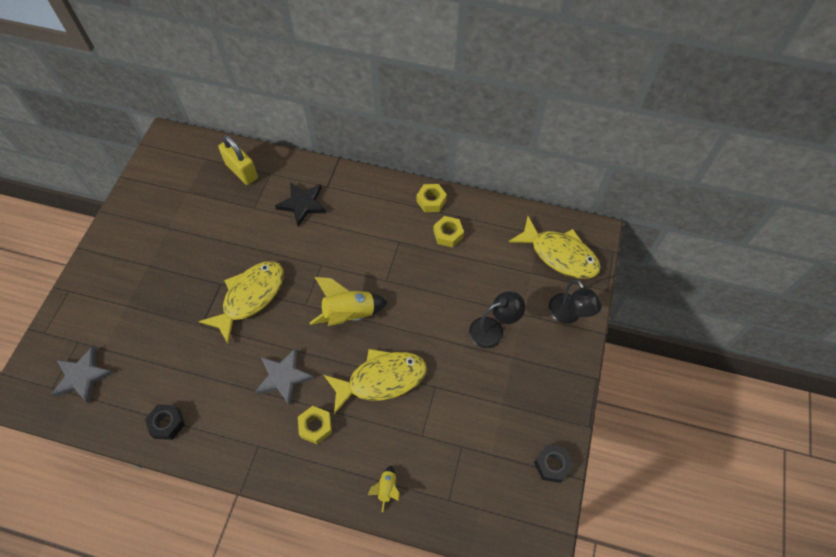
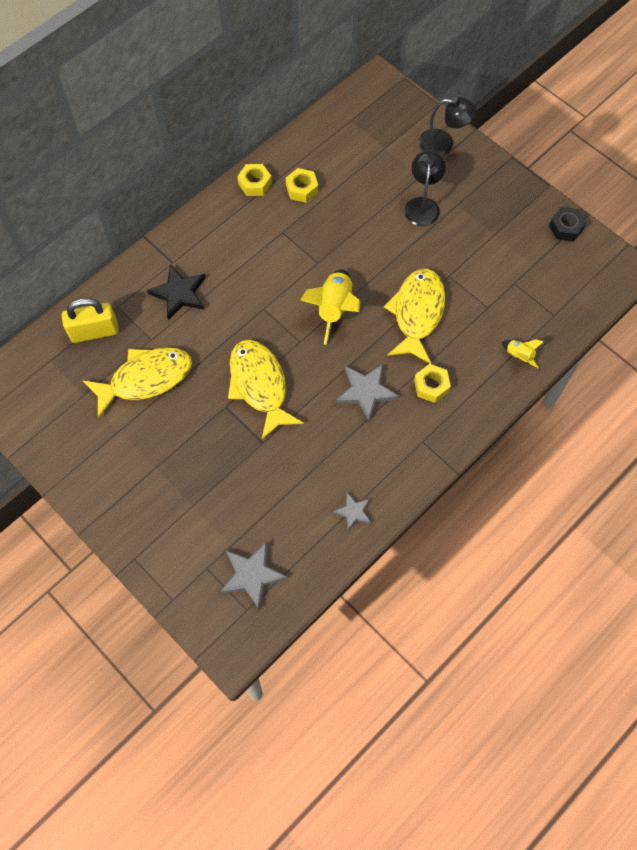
camera: 60 degrees left, 5 degrees up
black nut [145,404,185,440] -> grey star [333,493,371,531]
yellow fish [509,216,601,279] -> yellow fish moved to [82,348,192,419]

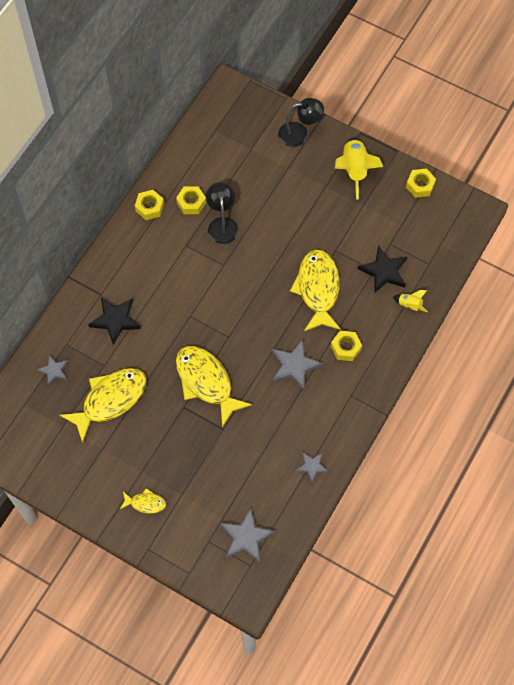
camera: 15 degrees left, 0 degrees up
yellow padlock [62,298,119,343] -> grey star [37,355,68,385]
yellow rocket [300,270,360,345] -> yellow rocket moved to [335,137,383,199]
black lamp [404,151,446,226] -> black lamp moved to [206,182,239,244]
black nut [549,207,587,241] -> yellow nut [406,169,436,198]
none -> yellow fish [120,488,166,514]
none -> black star [358,245,407,294]

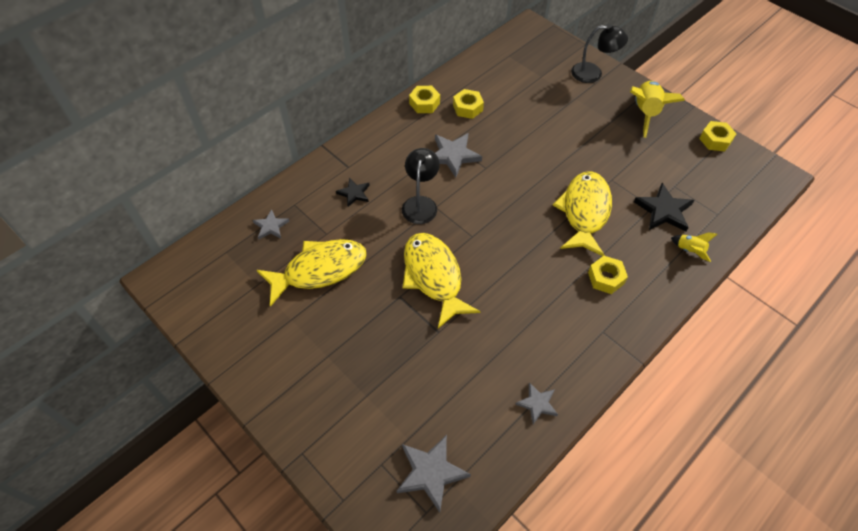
camera: 15 degrees right, 10 degrees down
black star [88,298,141,345] -> black star [336,178,370,207], size x0.60
yellow fish [120,488,166,514] -> none
black lamp [206,182,239,244] -> black lamp moved to [402,148,440,224]
grey star [272,339,323,390] -> grey star moved to [435,133,482,177]

